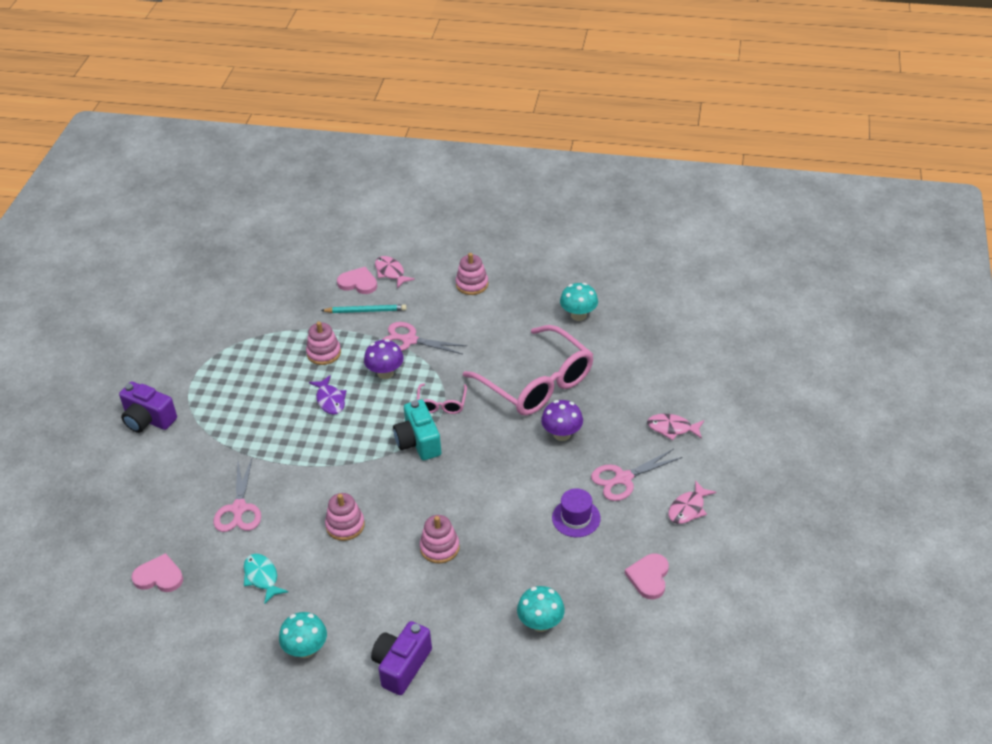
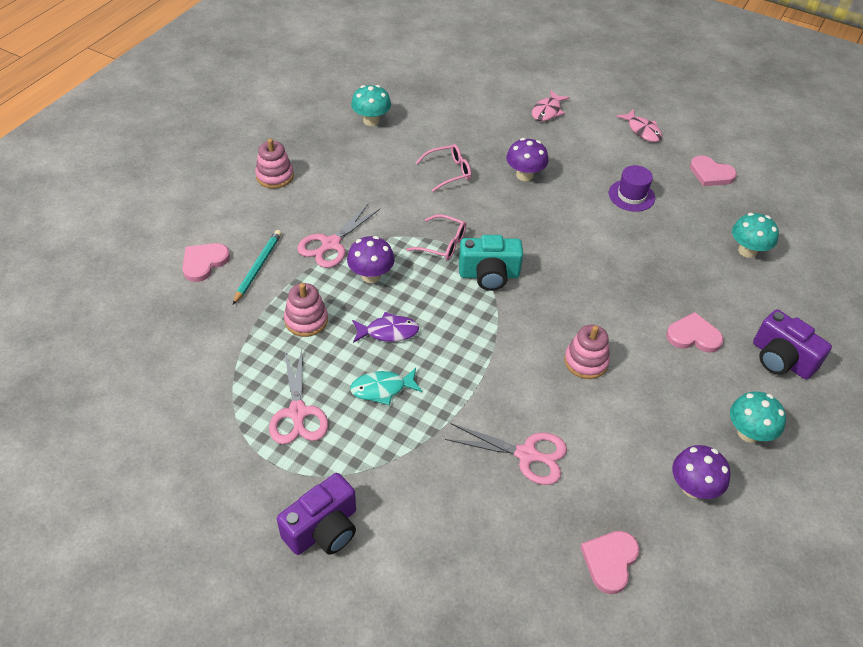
camera: 75 degrees left, 5 degrees up
turquoise fish [244,554,288,604] -> turquoise fish moved to [350,368,422,405]
pink fish [375,256,415,288] -> none
pink stacking toy [420,515,460,563] -> none
pink glasses [463,325,593,416] -> pink glasses [416,144,471,192], size x0.45
pink scissors [591,449,682,501] -> pink scissors moved to [269,348,328,444]
none -> pink heart [666,312,724,353]
none -> purple mushroom [672,445,731,499]

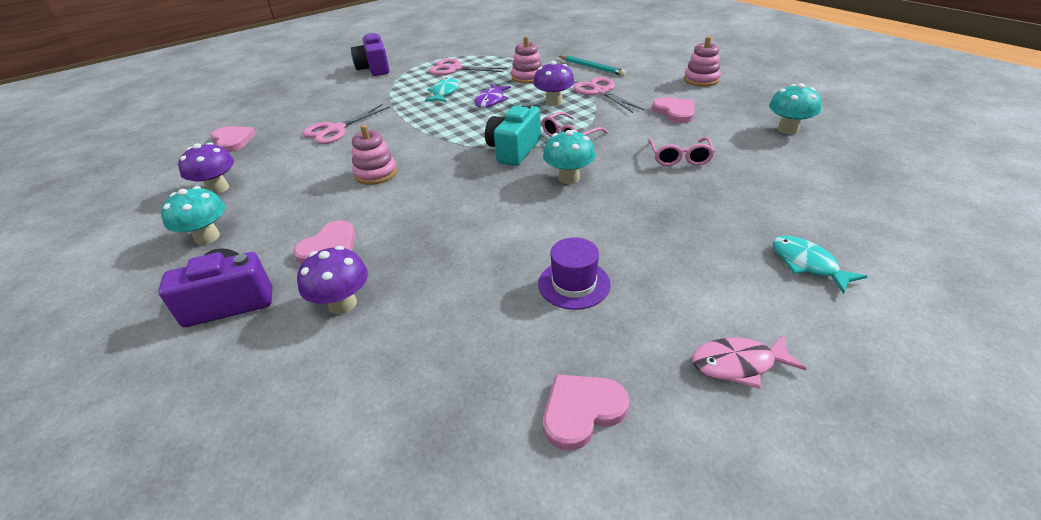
camera: 120 degrees right, 10 degrees down
pink heart [182,243,230,282] -> pink heart moved to [652,97,694,123]
purple mushroom [506,138,548,181] -> purple mushroom moved to [297,246,368,314]
pink fish [532,90,570,121] -> turquoise fish [773,236,868,294]
turquoise mushroom [732,213,779,258] -> turquoise mushroom moved to [543,130,595,184]

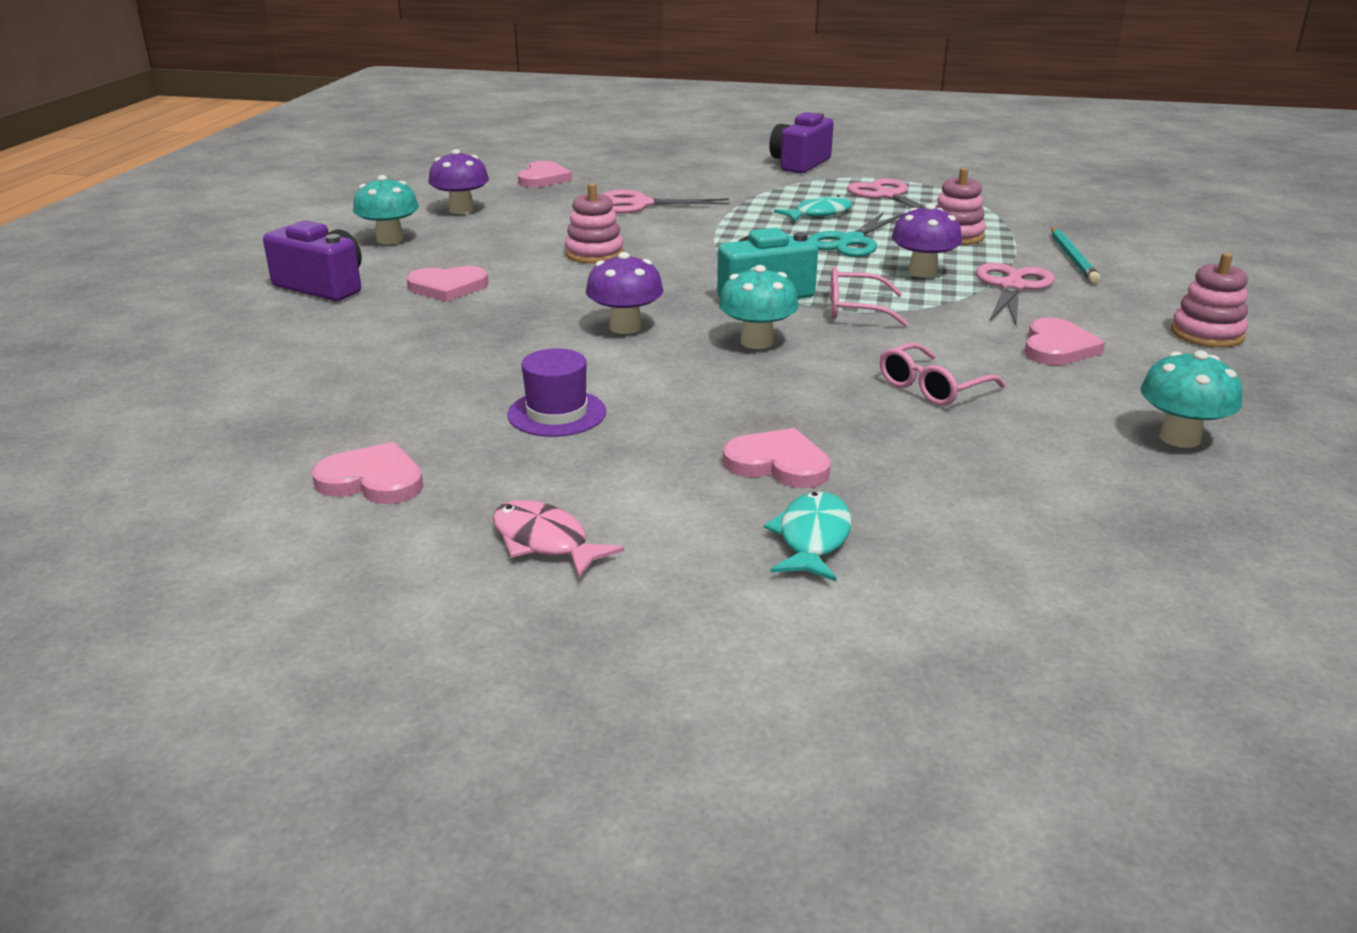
camera: 45 degrees right, 10 degrees down
purple mushroom [297,246,368,314] -> purple mushroom moved to [586,252,663,334]
purple fish [474,84,511,108] -> turquoise scissors [809,212,903,257]
none -> pink heart [723,428,831,488]

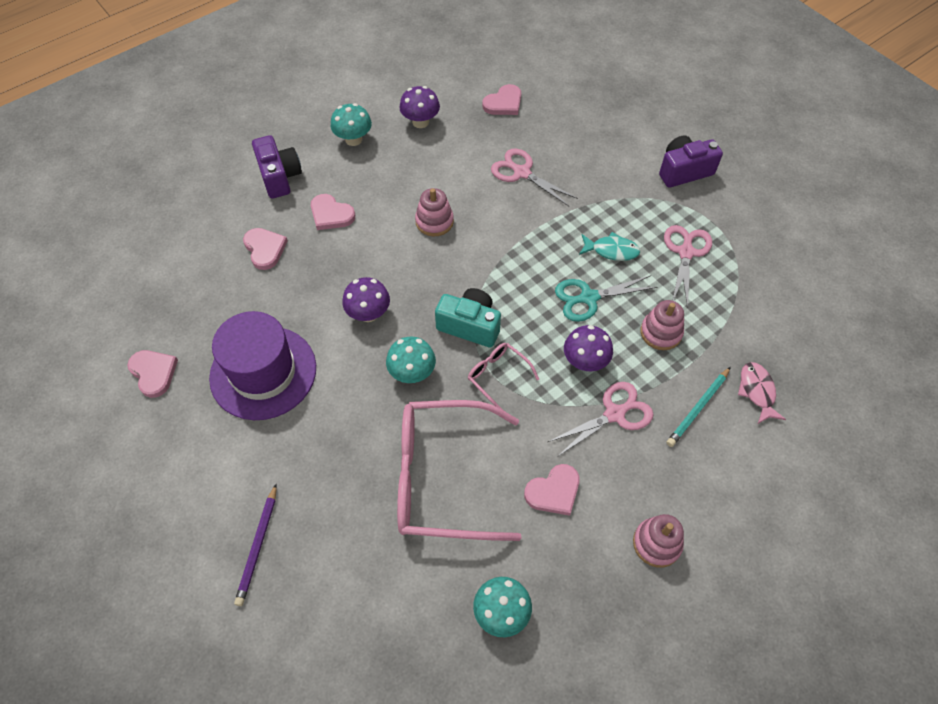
camera: 40 degrees right, 30 degrees up
pink fish [492,500,625,578] -> pink fish moved to [738,362,786,424]
purple hat [507,348,606,437] -> purple hat [209,311,316,420], size x1.98
pink heart [723,428,831,488] -> pink heart moved to [243,228,288,270]
turquoise fish [764,492,852,582] -> purple pencil [234,484,277,606]
pink glasses [880,343,1005,406] -> pink glasses [397,400,522,541], size x2.23

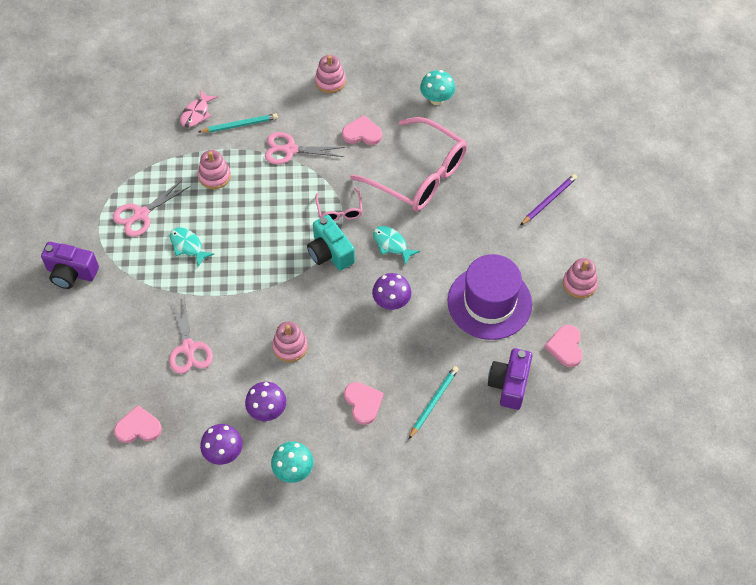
camera: 145 degrees left, 0 degrees up
pink heart [243,228,288,270] -> turquoise pencil [409,366,459,439]
purple camera [252,135,302,199] -> purple camera moved to [488,348,532,410]
turquoise mushroom [386,337,436,383] -> turquoise fish [373,226,420,265]
turquoise scissors [555,275,657,322] -> none
purple mushroom [564,325,613,371] -> purple mushroom moved to [245,382,286,421]
none -> pink stacking toy [563,258,598,298]

